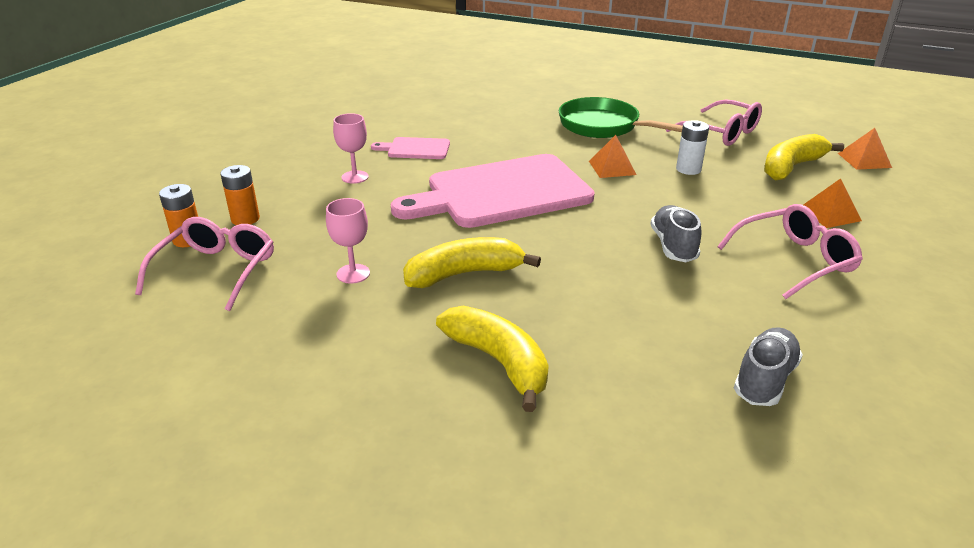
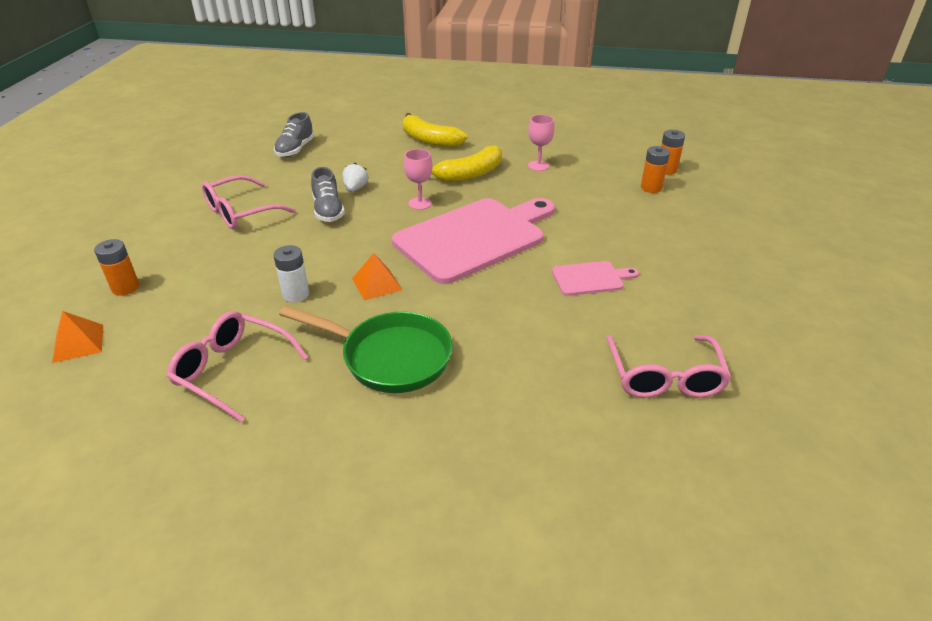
camera: 165 degrees right, 5 degrees up
pink glasses [135,217,274,311] -> pink glasses moved to [606,335,731,398]
pink goblet [333,113,369,184] -> pink goblet moved to [404,149,432,210]
yellow banana [764,134,844,180] -> none
orange pyramid [803,178,862,228] -> none
none -> orange battery [94,239,139,296]
none -> white strawberry [343,162,369,192]

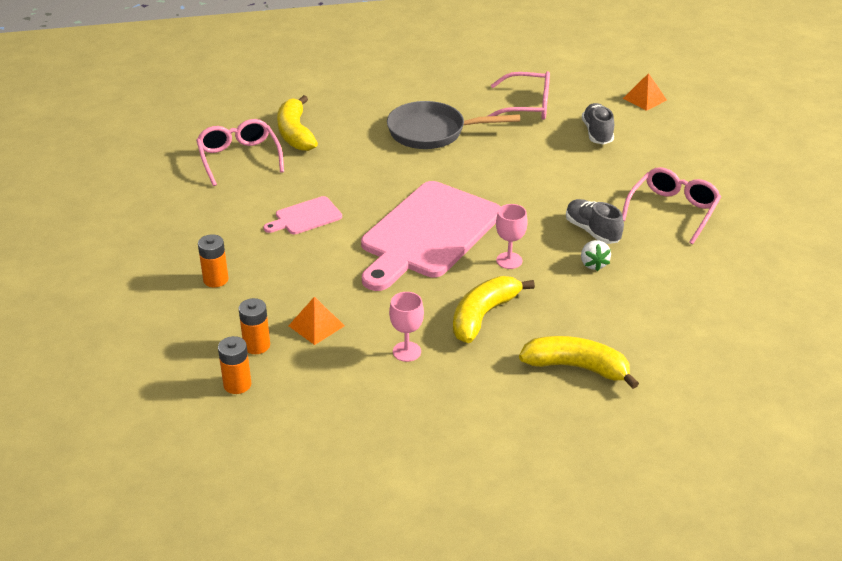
camera: 160 degrees right, 0 degrees up
orange battery [94,239,139,296] -> orange battery moved to [198,234,229,288]
grey shoe [274,112,314,157] -> grey shoe moved to [582,103,614,145]
white battery [274,245,309,302] -> none
green pan [279,306,453,393] -> grey pan [387,101,520,149]
orange pyramid [352,253,402,301] -> orange pyramid moved to [289,297,345,345]
none -> yellow banana [277,95,318,151]

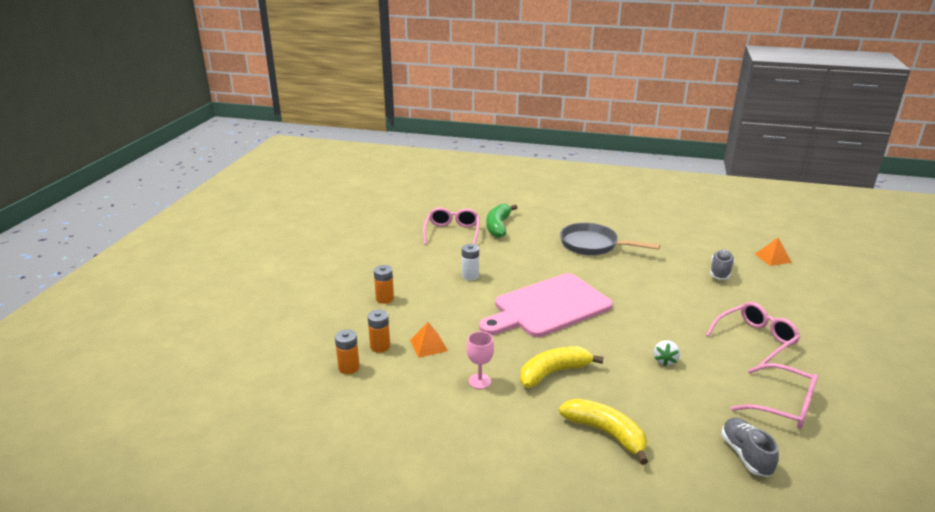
camera: 25 degrees right, 10 degrees down
pink cutting board [263,196,342,234] -> white battery [462,244,479,280]
yellow banana [277,95,318,151] -> green banana [486,204,518,238]
pink glasses [488,71,550,120] -> pink glasses moved to [730,363,818,429]
pink goblet [496,204,528,269] -> none
grey shoe [566,199,624,244] -> grey shoe moved to [721,418,779,477]

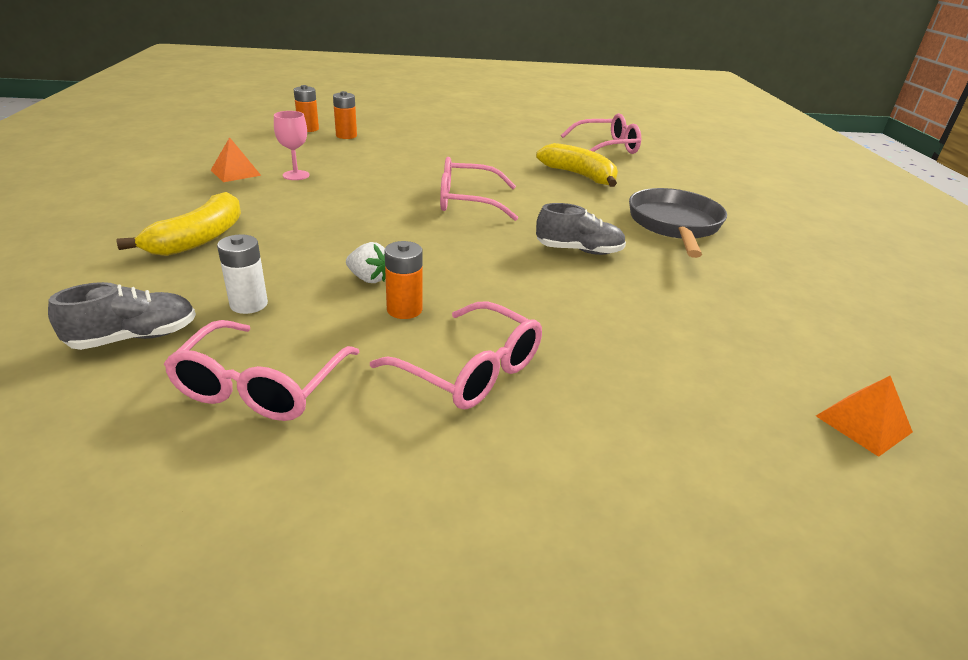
camera: 70 degrees right, 5 degrees up
orange battery [374,265,394,304] -> orange battery moved to [385,241,423,319]
orange pyramid [410,322,448,358] -> orange pyramid moved to [211,137,261,182]
white battery [462,244,479,280] -> white battery moved to [217,234,268,314]
pink cutting board [479,273,613,337] -> pink glasses [440,157,518,221]
green banana [486,204,518,238] -> none
yellow banana [520,346,604,388] -> yellow banana moved to [536,143,618,187]
white strawberry [654,340,680,366] -> white strawberry turned 150 degrees counterclockwise [346,242,386,283]
grey shoe [710,249,735,280] -> grey shoe moved to [536,203,626,255]

